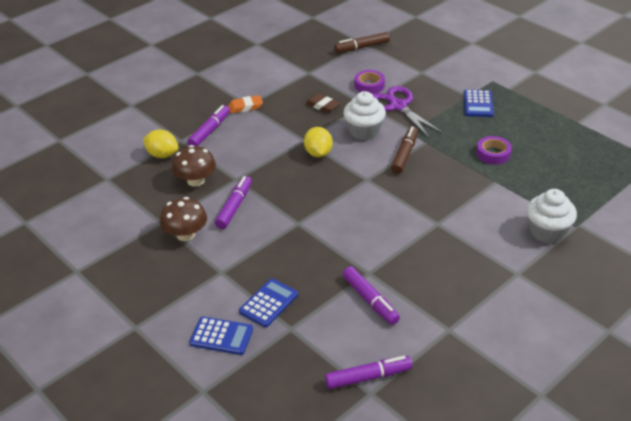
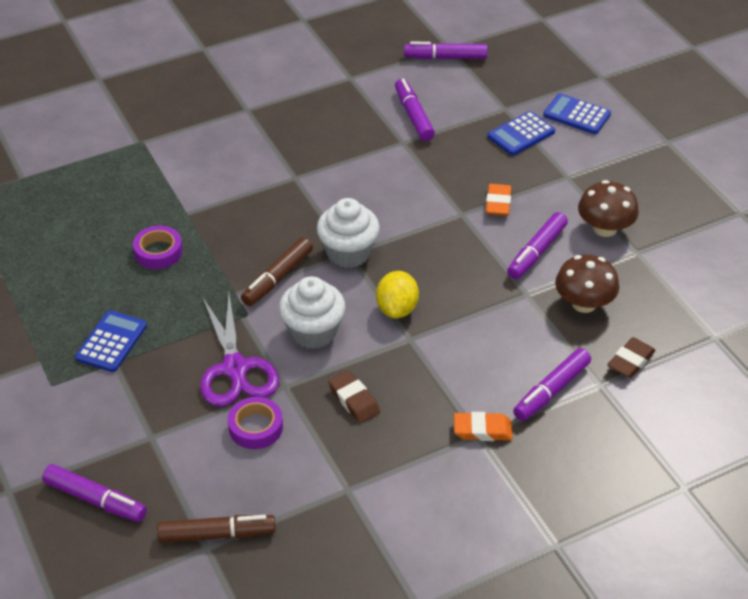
camera: 165 degrees left, 5 degrees up
yellow lemon [143,129,179,158] -> brown eraser [607,337,655,378]
white cupcake [527,189,577,244] -> white cupcake moved to [317,198,380,268]
none -> purple marker [42,464,147,522]
none -> orange eraser [486,184,511,216]

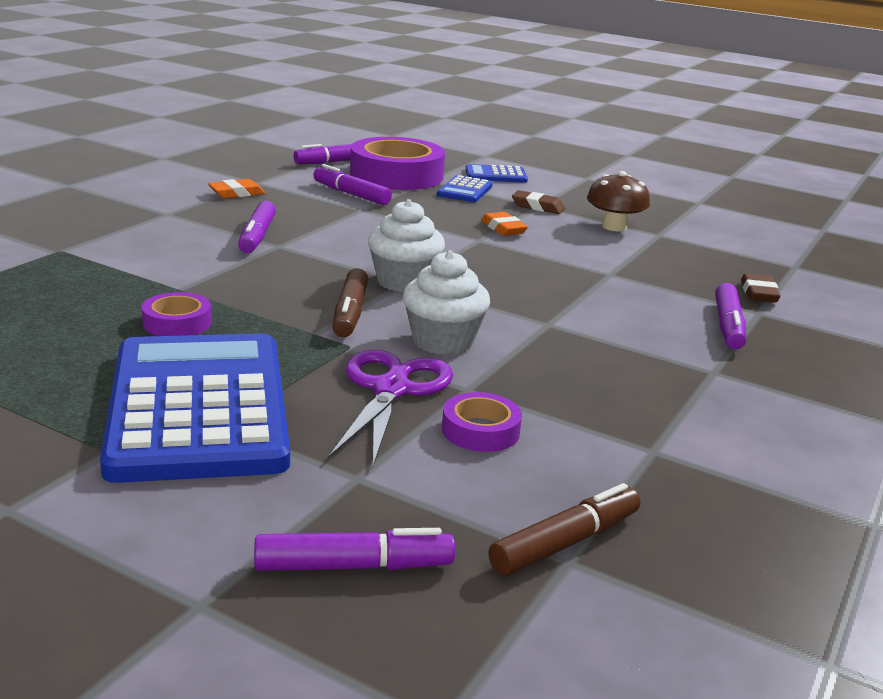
camera: 35 degrees left, 20 degrees down
blue calculator [75,310,147,372] -> blue calculator [100,333,290,483], size x2.39
purple scissors [200,293,279,407] -> purple scissors turned 120 degrees counterclockwise [329,350,453,466]
brown eraser [328,370,380,423] -> brown eraser moved to [512,190,565,214]
yellow lemon [376,271,419,318] -> none
orange eraser [454,412,513,441] -> orange eraser moved to [208,179,265,198]
purple marker [507,212,568,279] -> purple marker moved to [238,201,276,253]
brown mushroom [555,254,619,313] -> none
none -> purple tape [350,137,445,190]

